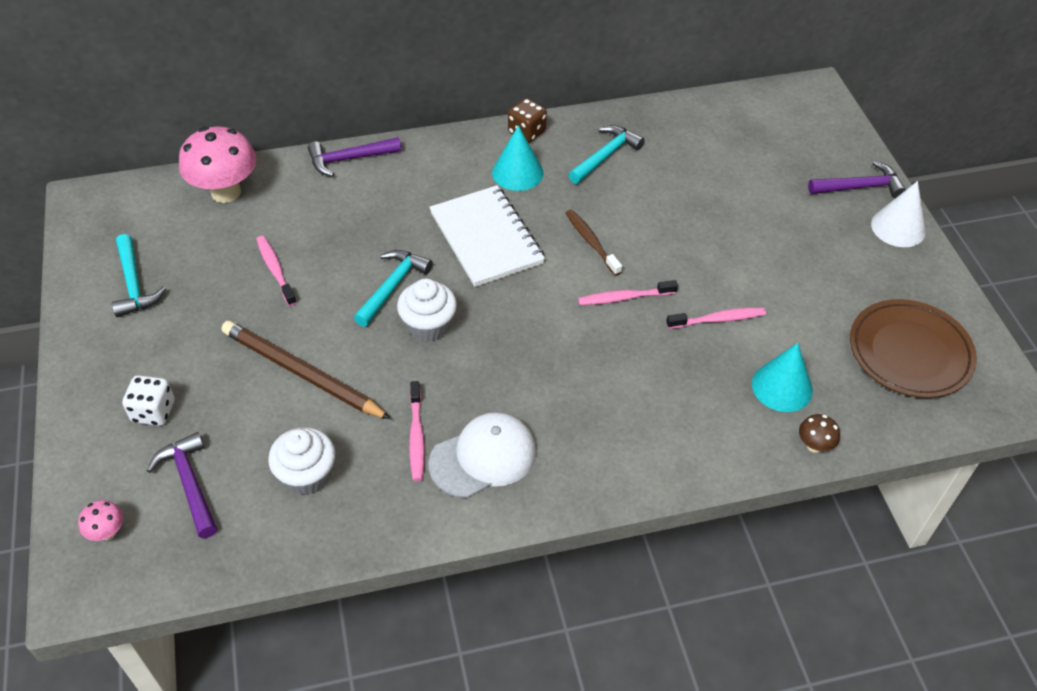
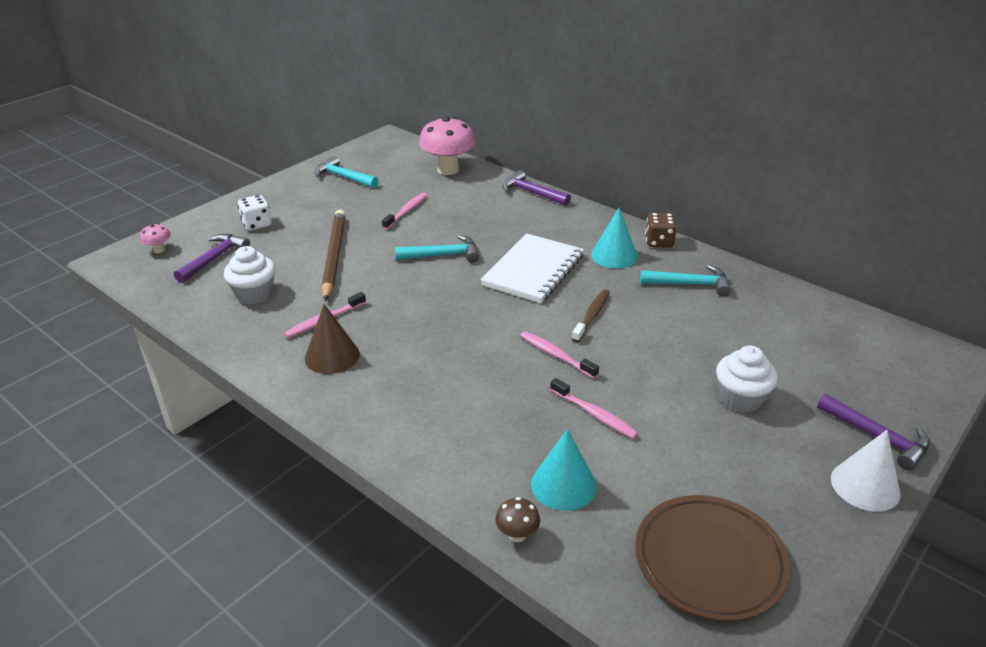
camera: 55 degrees right, 15 degrees down
turquoise hammer [112,234,166,317] -> turquoise hammer turned 90 degrees clockwise [315,156,379,188]
white cupcake [397,278,457,342] -> white cupcake moved to [716,346,778,413]
white cap [428,412,536,498] -> brown cone [305,304,360,374]

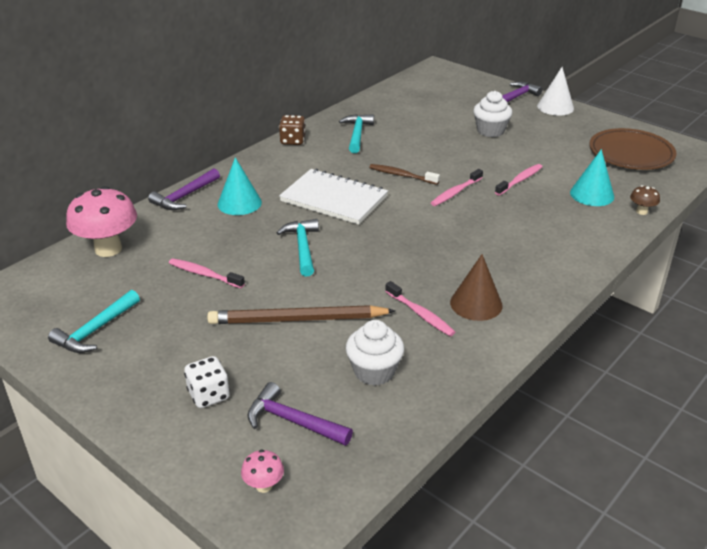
camera: 90 degrees left, 0 degrees up
turquoise cone [591,208,638,269] -> turquoise cone moved to [218,157,262,215]

